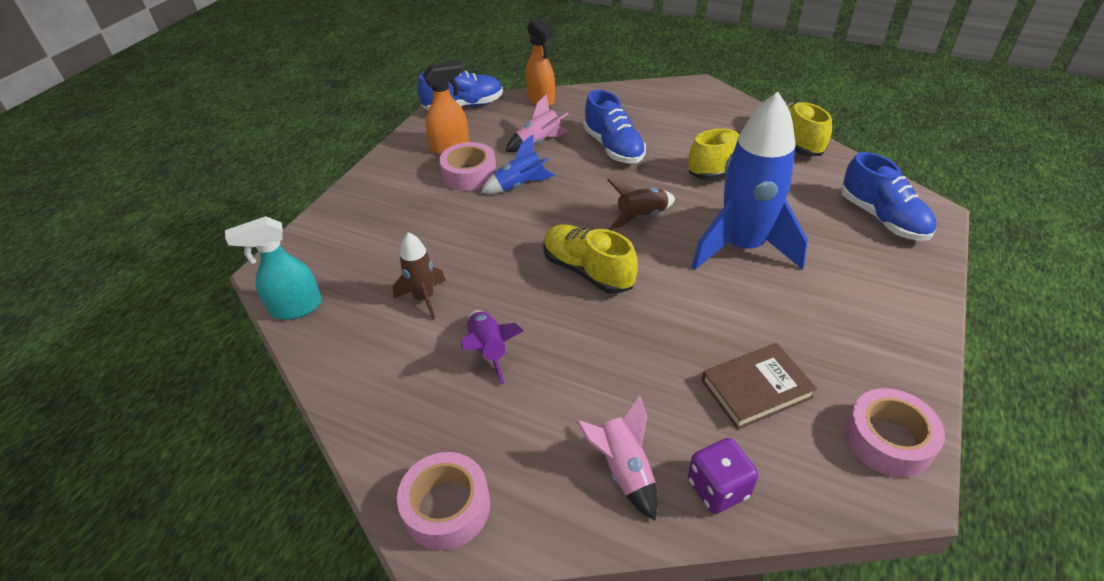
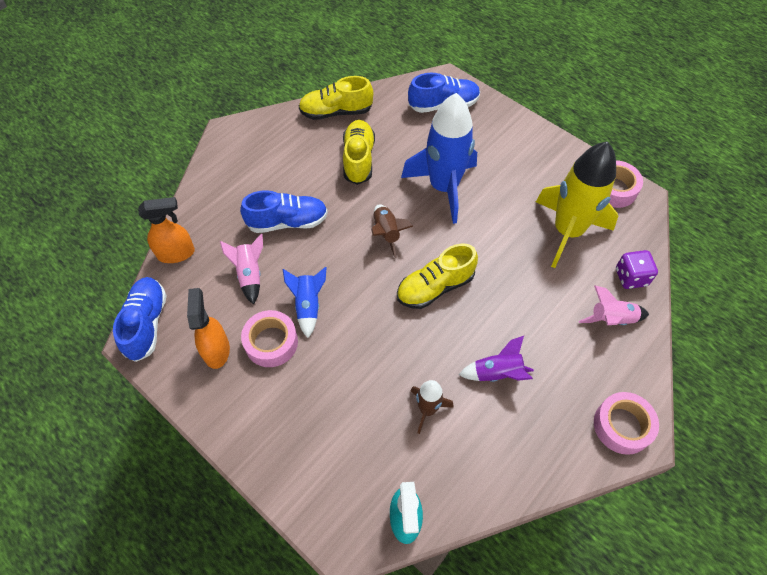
camera: 75 degrees left, 15 degrees up
brown book [701,343,817,430] -> yellow rocket [536,141,618,268]

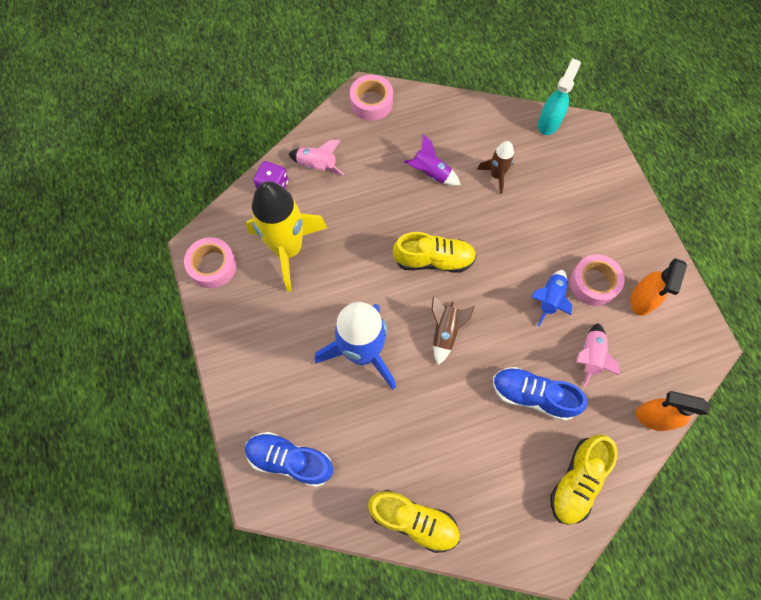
camera: 150 degrees left, 10 degrees up
blue shoe [113,277,167,362] -> none
yellow shoe [343,120,375,185] -> yellow shoe moved to [550,434,617,525]

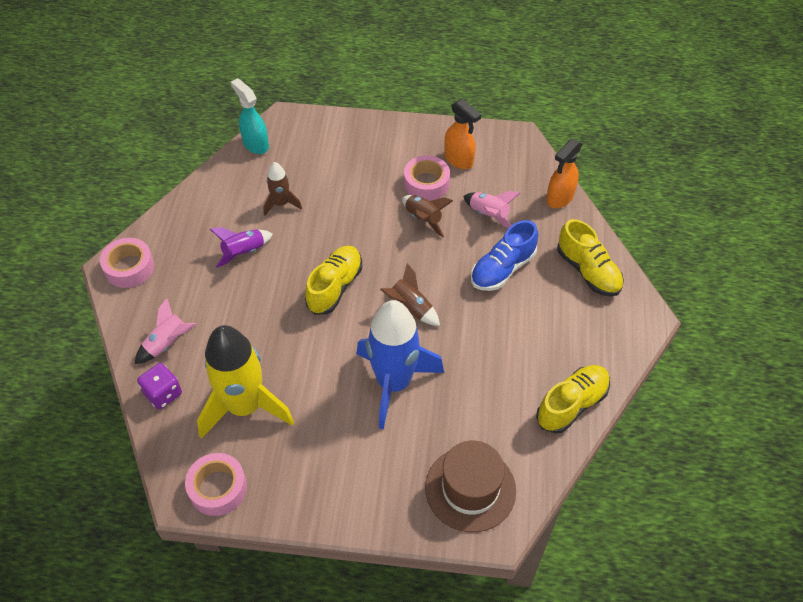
camera: 65 degrees left, 15 degrees down
blue shoe [245,432,333,487] -> brown hat [425,441,516,533]
blue rocket [532,270,572,326] -> brown rocket [402,195,453,237]

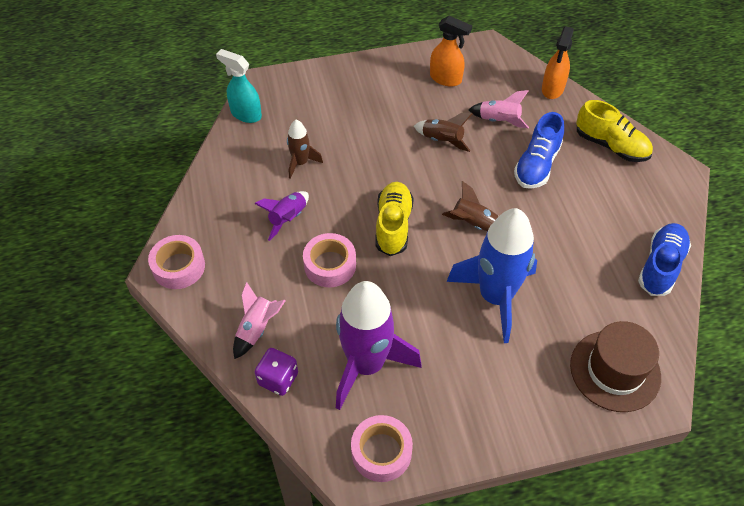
camera: 20 degrees left, 0 degrees up
yellow rocket [197,325,294,439] -> purple rocket [336,281,422,410]
pink tape [404,155,450,201] -> pink tape moved to [303,233,356,287]
yellow shoe [536,365,610,434] -> blue shoe [638,223,691,296]

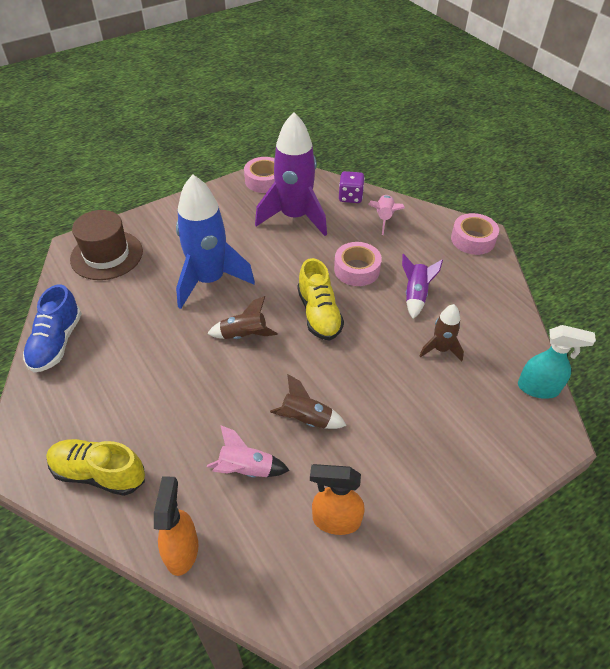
camera: 160 degrees right, 5 degrees down
blue shoe [514,112,564,189] -> none

